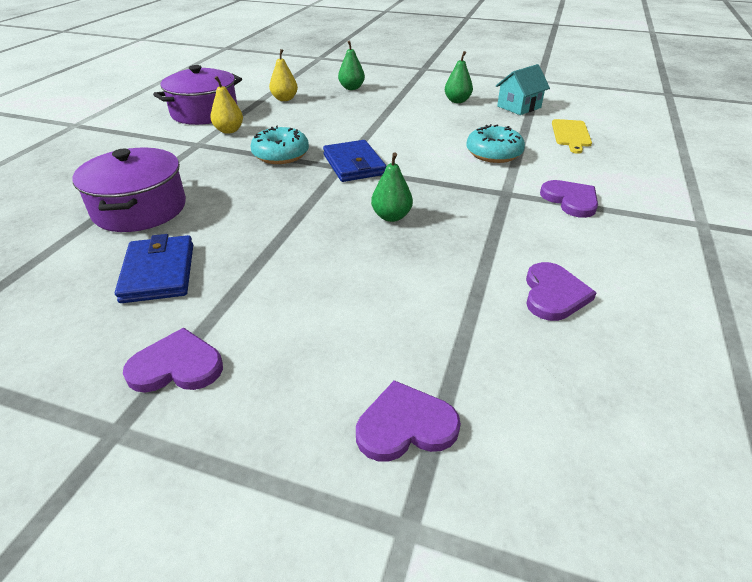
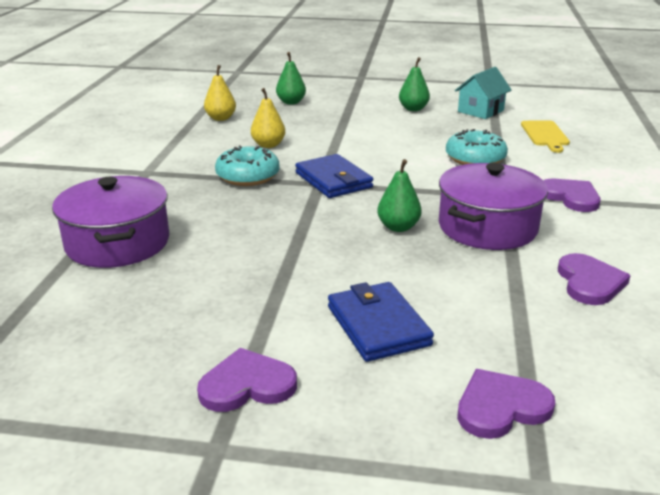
camera: 10 degrees left, 10 degrees down
blue wallet [115,234,193,303] -> blue wallet moved to [328,282,434,362]
purple pot [153,65,242,125] -> purple pot moved to [439,163,548,250]
yellow pear [210,76,243,134] -> yellow pear moved to [251,88,285,148]

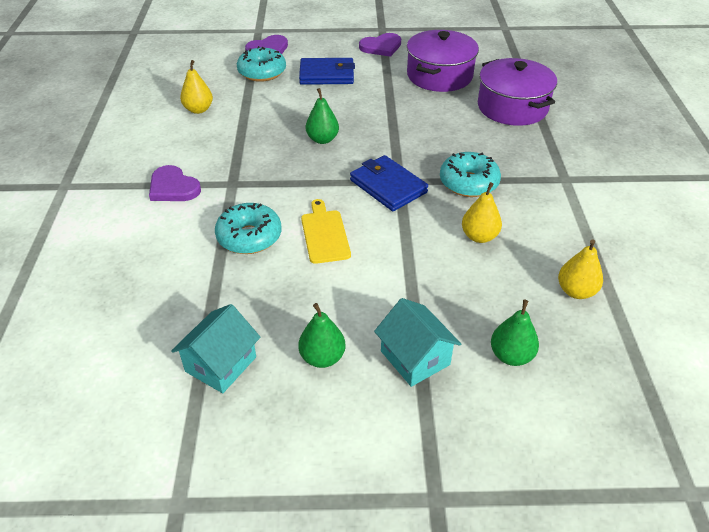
camera: 170 degrees right, 15 degrees up
blue wallet [328,282,434,362] -> blue wallet turned 60 degrees counterclockwise [299,58,355,85]
purple pot [439,163,548,250] -> purple pot moved to [407,30,479,92]
yellow cutting board [521,121,570,153] -> yellow cutting board moved to [301,199,351,264]
purple heart [558,253,631,305] -> yellow pear [180,60,213,114]
none -> turquoise donut [237,46,286,82]
none -> turquoise house [374,298,461,387]

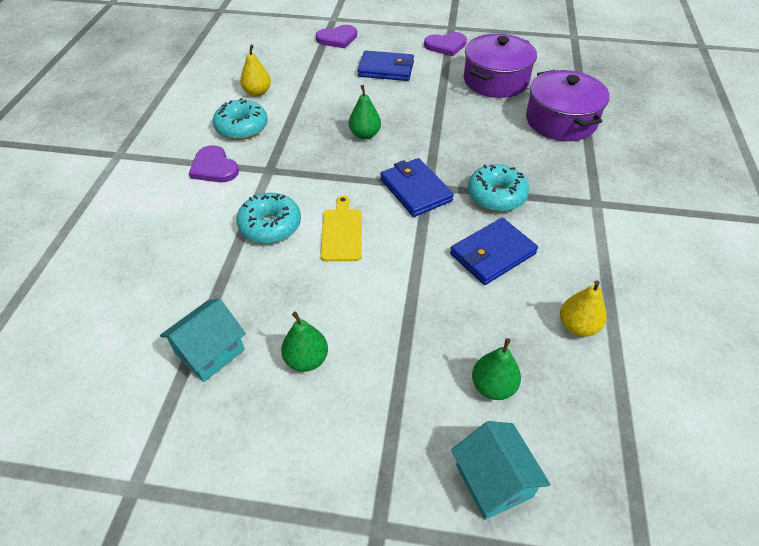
camera: 10 degrees right, 5 degrees up
turquoise donut [237,46,286,82] -> turquoise donut moved to [213,98,268,140]
turquoise house [374,298,461,387] -> turquoise house moved to [451,421,551,520]
yellow pear [462,182,502,243] -> blue wallet [450,218,538,285]

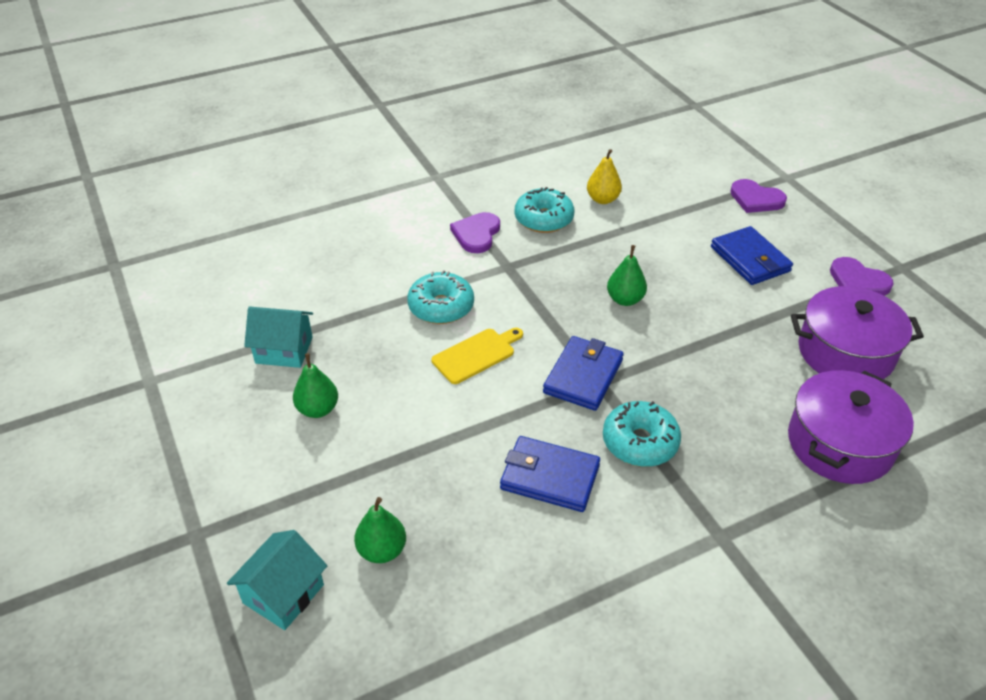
camera: 55 degrees right, 5 degrees down
yellow pear [560,281,607,337] -> none

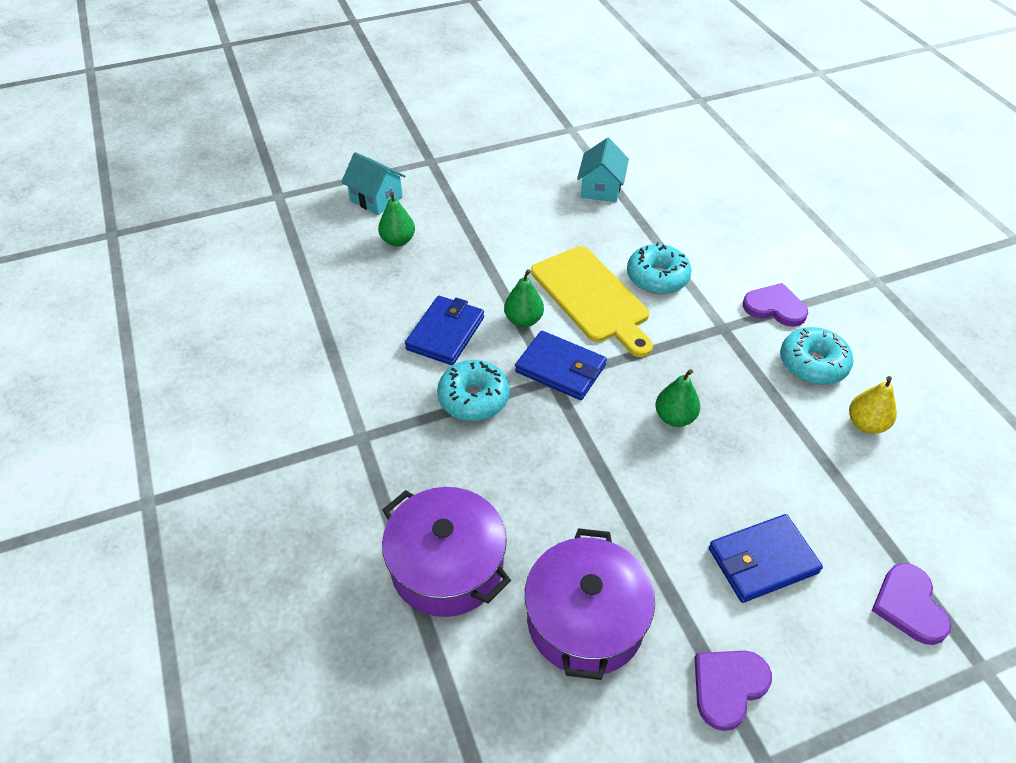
camera: 95 degrees right, 5 degrees up
green pear [293,353,338,418] -> green pear moved to [504,269,544,327]
yellow cutting board [431,328,523,384] -> yellow cutting board [531,246,653,357], size x1.73
purple heart [730,179,787,213] -> purple heart turned 45 degrees counterclockwise [872,563,952,645]

